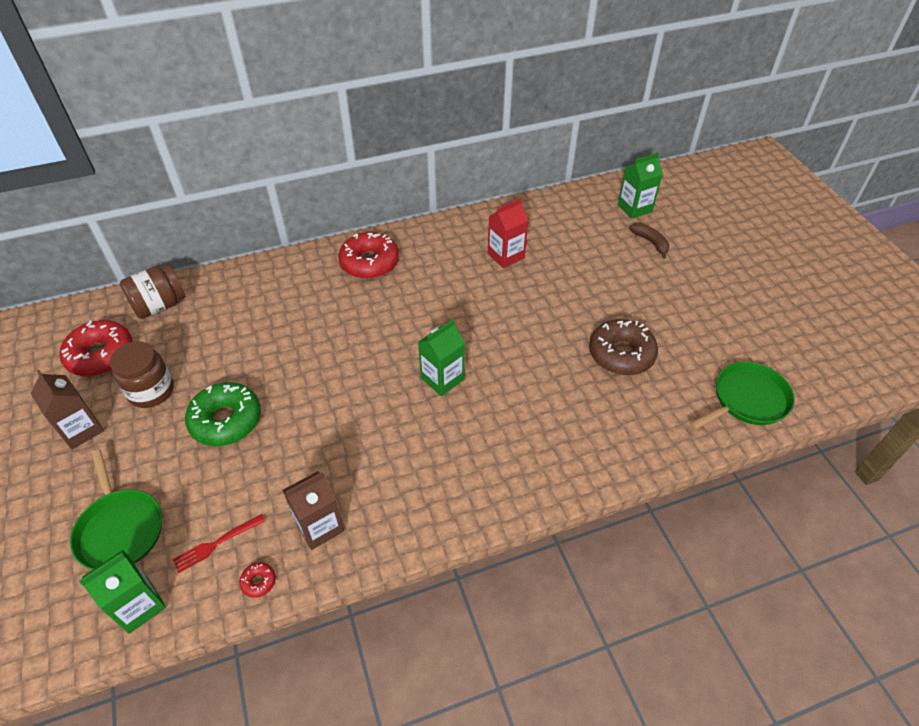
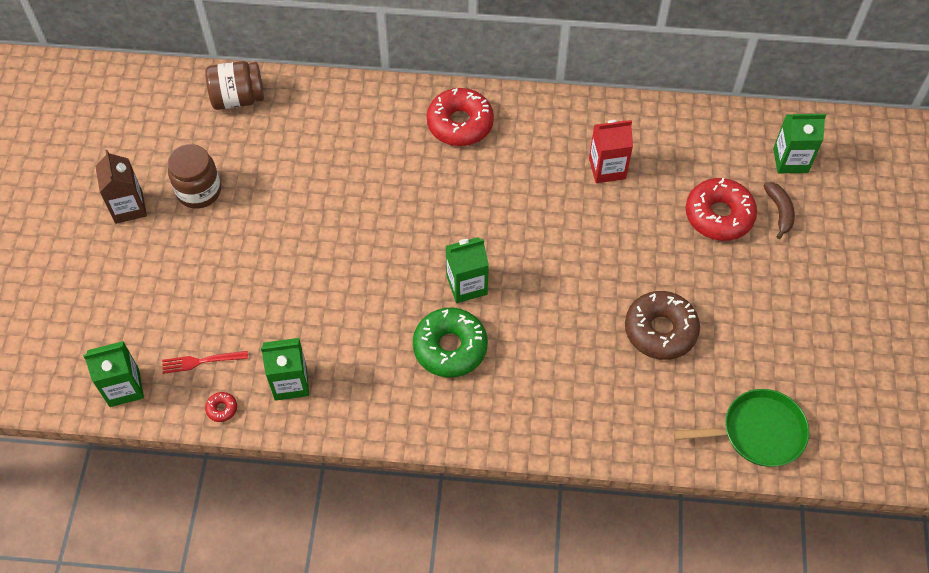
camera: 25 degrees right, 10 degrees up
red donut [60,320,133,376] -> red donut moved to [686,178,757,241]
green pan [70,449,162,570] -> none
green donut [185,382,261,446] -> green donut moved to [413,308,488,378]
brown carton [282,471,344,550] -> green carton [261,338,309,401]

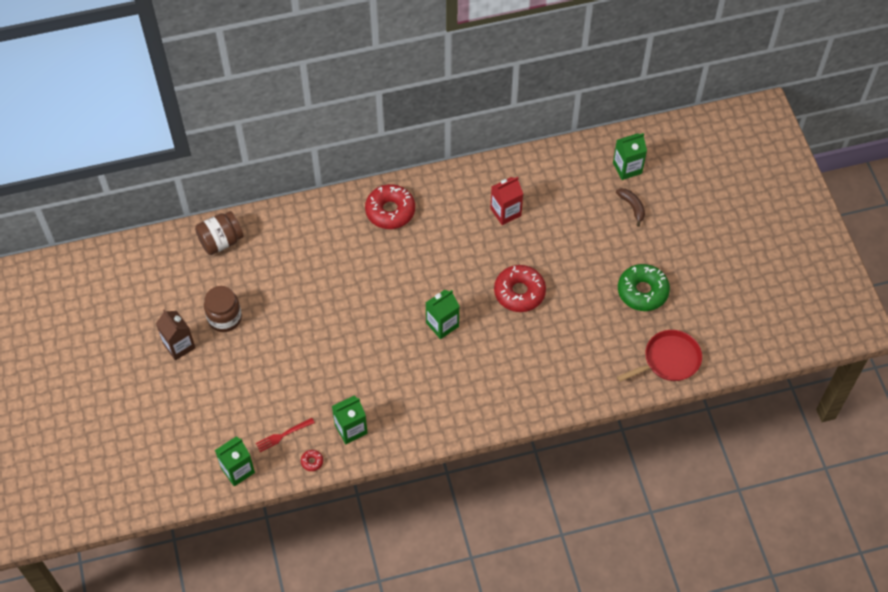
camera: 20 degrees left, 0 degrees up
green donut [413,308,488,378] -> green donut moved to [618,264,670,311]
brown donut [625,291,700,360] -> none
green pan [674,389,809,467] -> red pan [617,330,702,382]
red donut [686,178,757,241] -> red donut moved to [494,265,546,312]

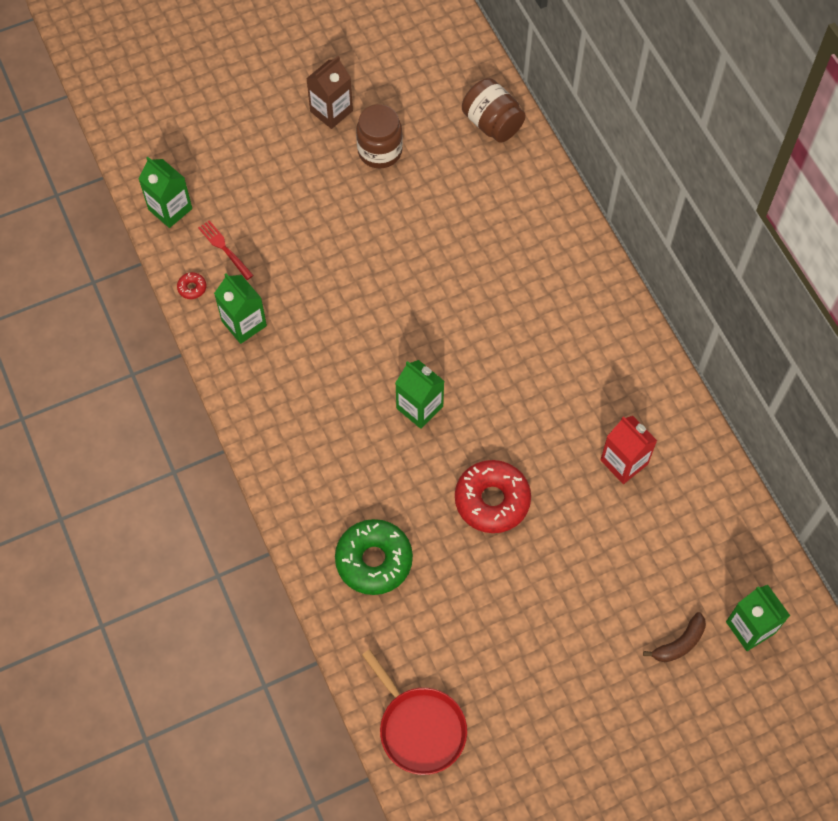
camera: 80 degrees right, 5 degrees up
red donut [365,184,415,229] -> none
green donut [618,264,670,311] -> green donut moved to [335,519,413,595]

